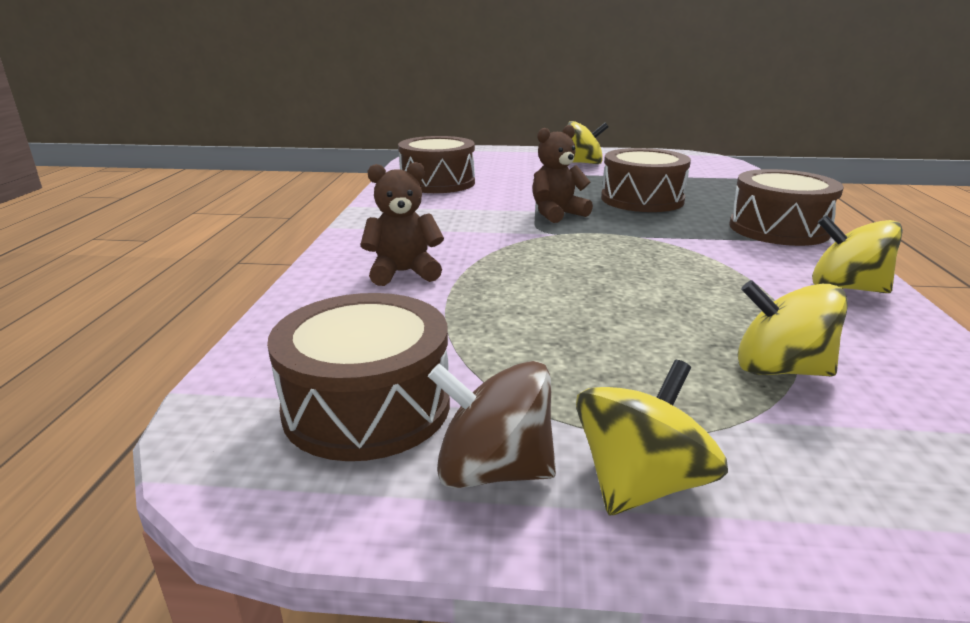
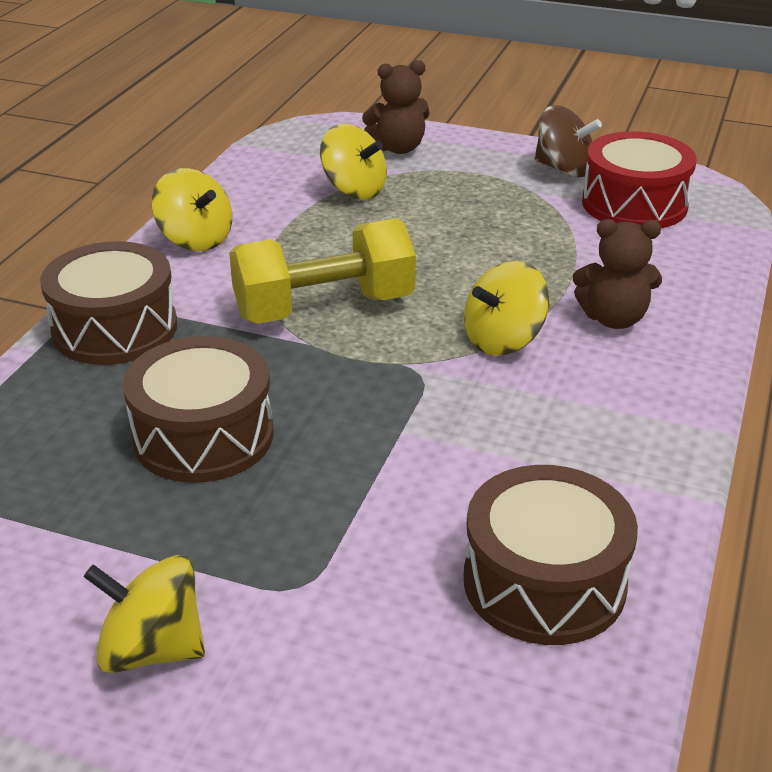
camera: 165 degrees left, 10 degrees up
brown drum [267,293,450,461] -> red drum [582,131,696,228]
brown teddy bear [532,125,593,223] -> brown teddy bear moved to [362,60,430,154]
yellow spinning top [576,360,728,515] -> yellow spinning top moved to [464,261,549,356]
none -> yellow dumbbell [229,218,416,324]

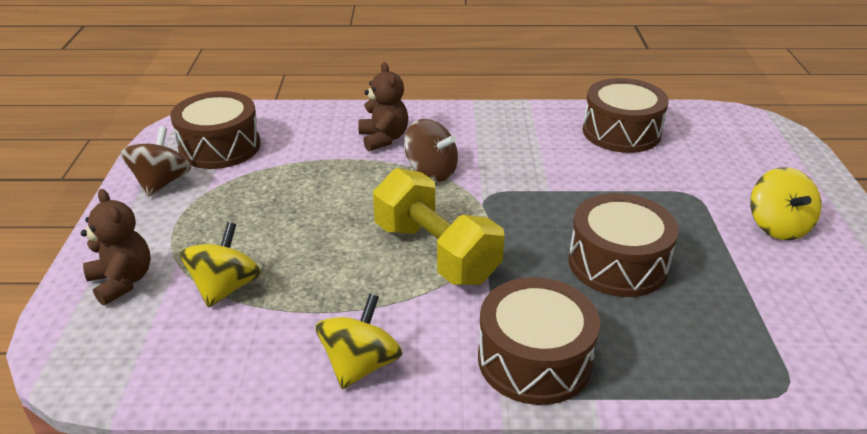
camera: 110 degrees left, 0 degrees up
yellow spinning top [464,261,549,356] -> brown spinning top [404,119,458,182]
red drum [582,131,696,228] -> brown drum [170,91,261,169]

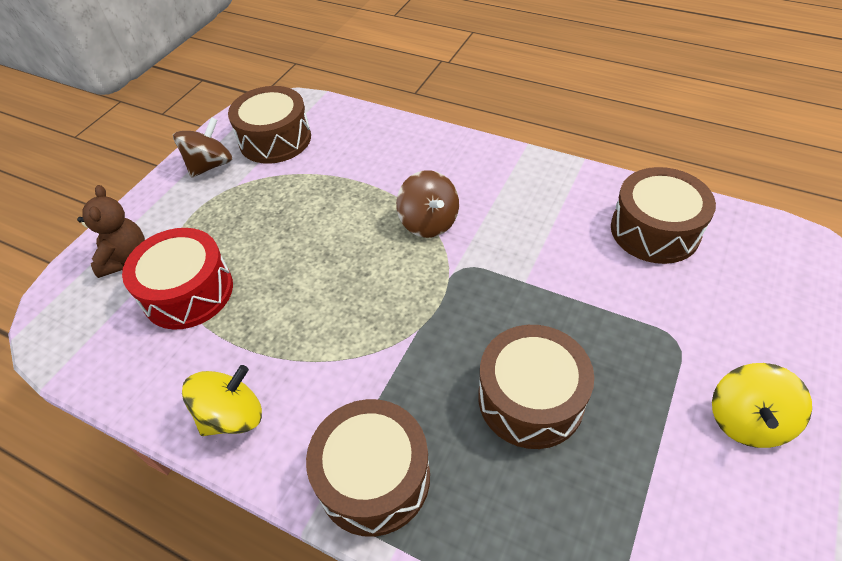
camera: 30 degrees right, 15 degrees up
yellow spinning top [180,222,261,308] -> red drum [122,228,233,330]
brown teddy bear [358,62,408,151] -> none
yellow dumbbell [373,168,505,285] -> none

